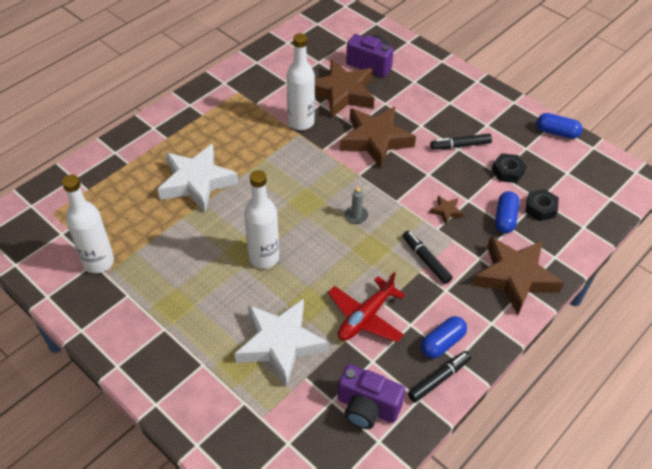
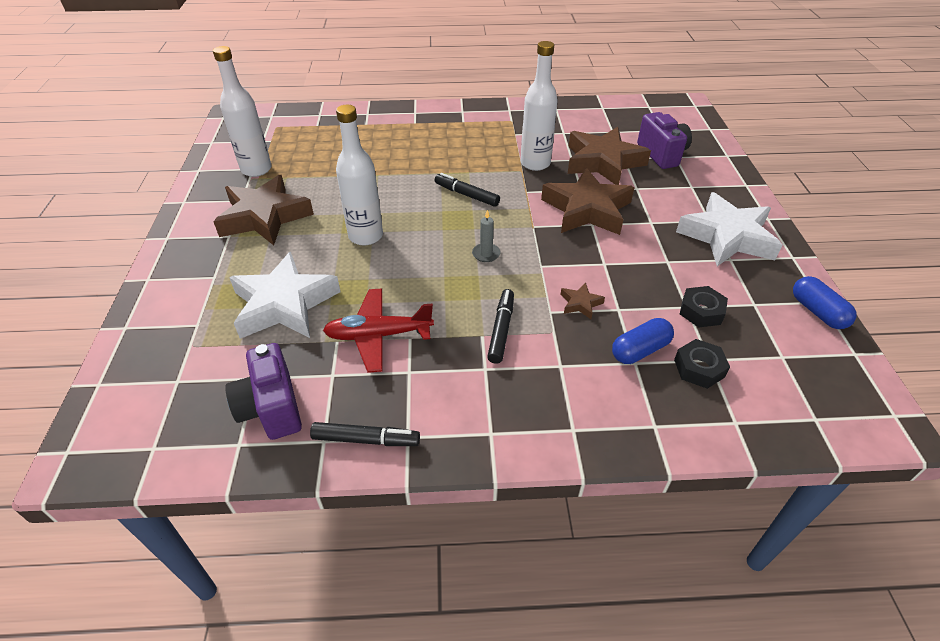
camera: 45 degrees right, 5 degrees down
white star [158,144,238,212] -> white star moved to [676,192,782,266]
blue capsule [421,316,467,358] -> none
black marker [430,133,492,150] -> black marker moved to [435,173,500,207]
brown star [472,237,564,315] -> brown star moved to [213,175,314,245]

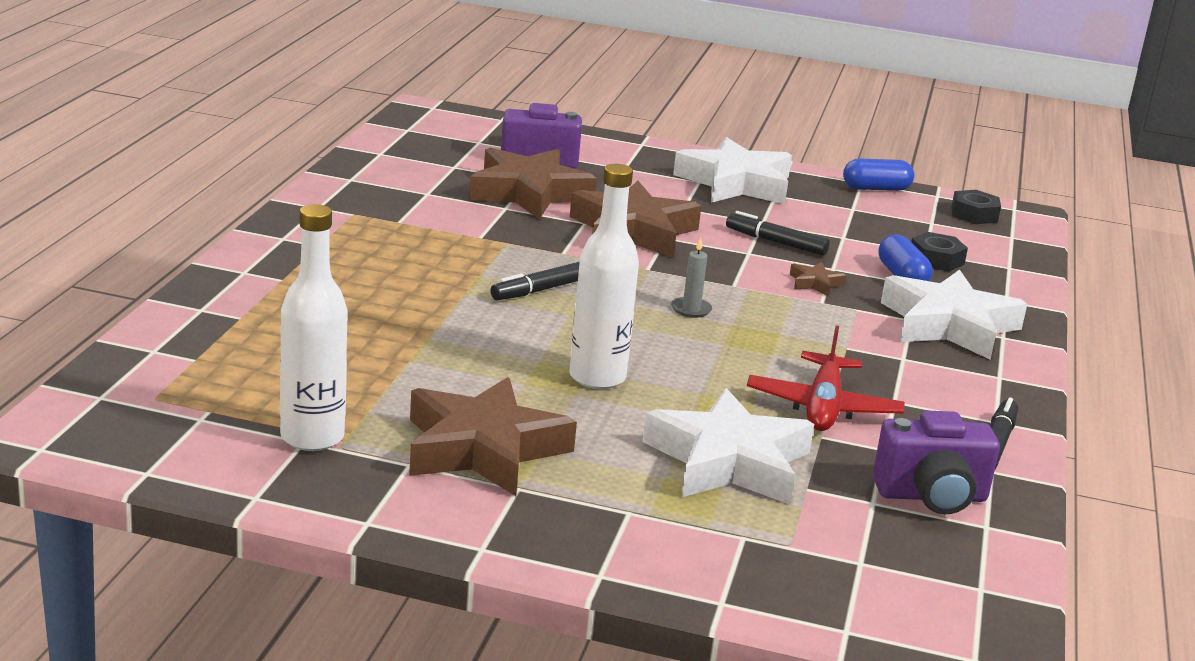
camera: 75 degrees left, 20 degrees down
black marker [487,289,514,364] -> black marker moved to [726,211,830,255]
white bottle [521,41,558,171] -> none
black nut [680,286,728,327] -> black nut moved to [951,190,1001,224]
none -> white star [881,269,1027,360]

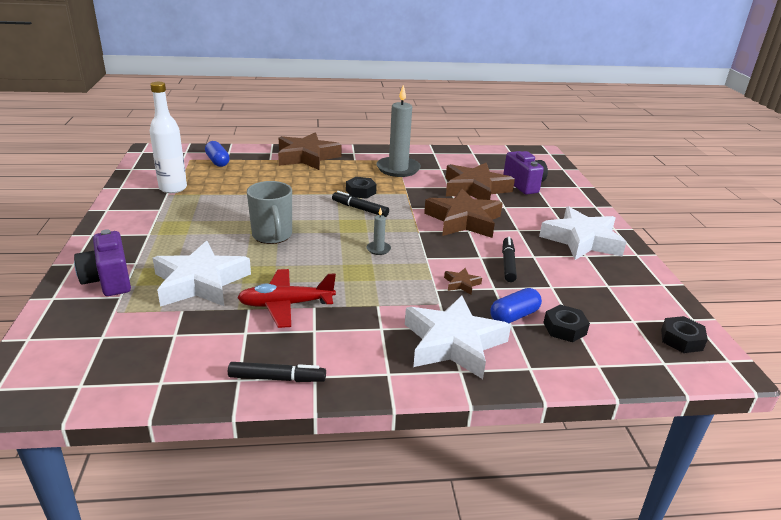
camera: 70 degrees right, 5 degrees up
brown star [409,377,577,496] -> brown star moved to [278,133,341,170]
white bottle [569,164,639,389] -> grey mug [247,181,292,244]
blue capsule [843,159,914,191] -> blue capsule moved to [205,141,230,167]
purple camera [873,410,1000,514] -> purple camera moved to [74,229,131,296]
none -> black nut [346,177,377,199]
none -> grey candle [376,85,421,177]

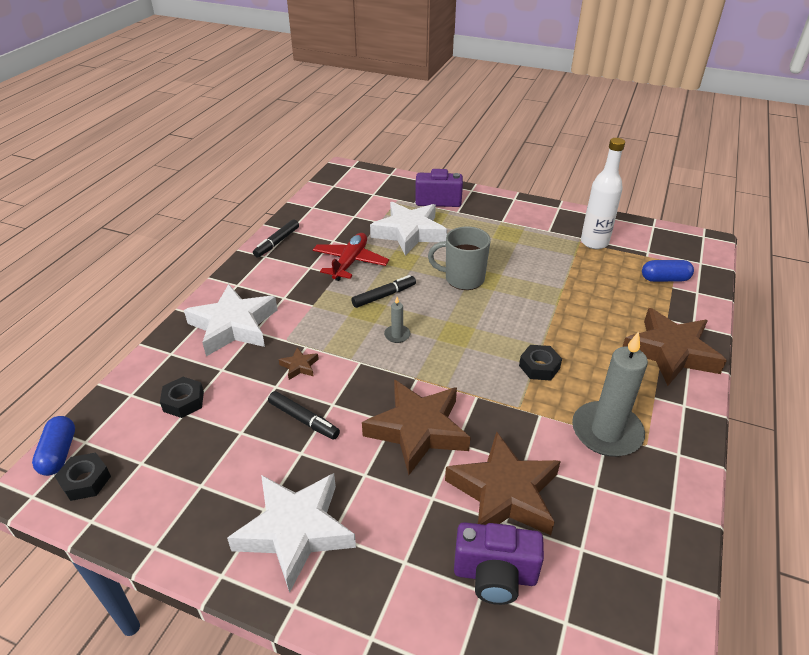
camera: 120 degrees right, 10 degrees up
black marker [332,191,389,217] -> black marker moved to [351,275,416,308]
blue capsule [490,288,542,323] -> blue capsule moved to [32,416,75,476]

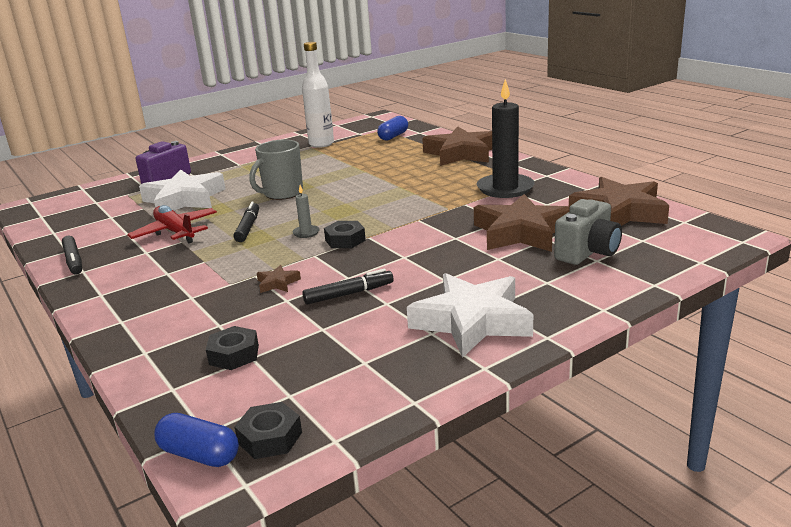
camera: 55 degrees left, 15 degrees down
white star [184,284,277,356] -> none
brown star [362,380,471,475] -> brown star moved to [569,177,669,226]
purple camera [454,522,544,605] -> grey camera [554,199,622,265]
black nut [519,345,562,381] -> black nut moved to [324,221,366,248]
grey candle [572,331,648,457] -> black candle [477,79,535,198]

